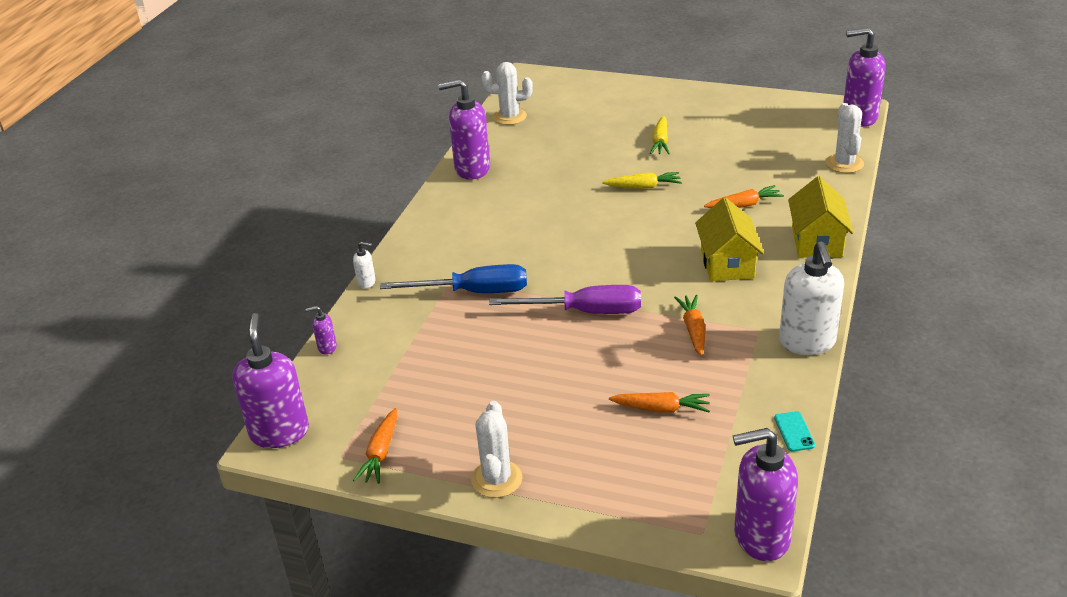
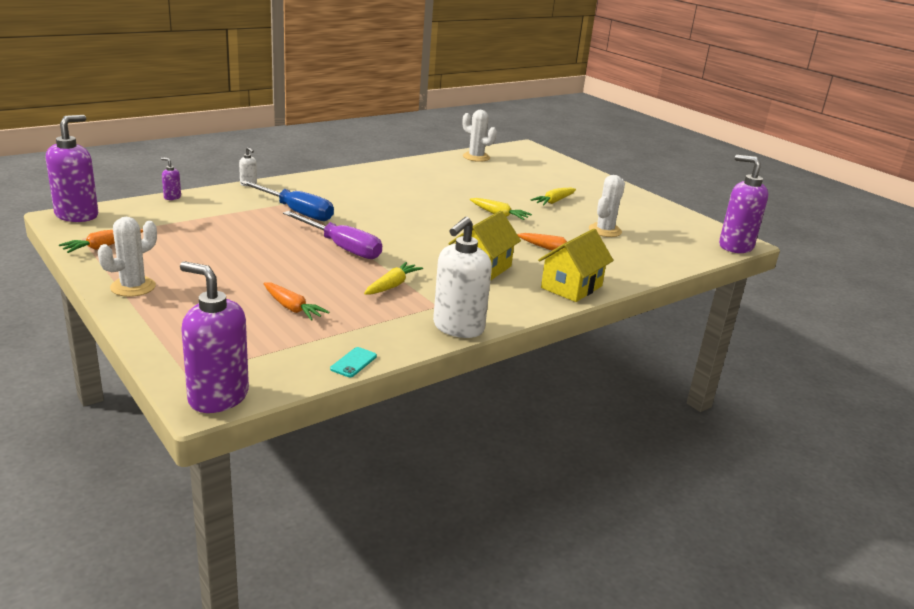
camera: 30 degrees right, 10 degrees down
purple soap dispenser [438,79,490,180] -> none
orange carrot [674,295,705,356] -> yellow carrot [364,262,423,295]
white cactus [826,103,864,173] -> white cactus moved to [589,175,625,237]

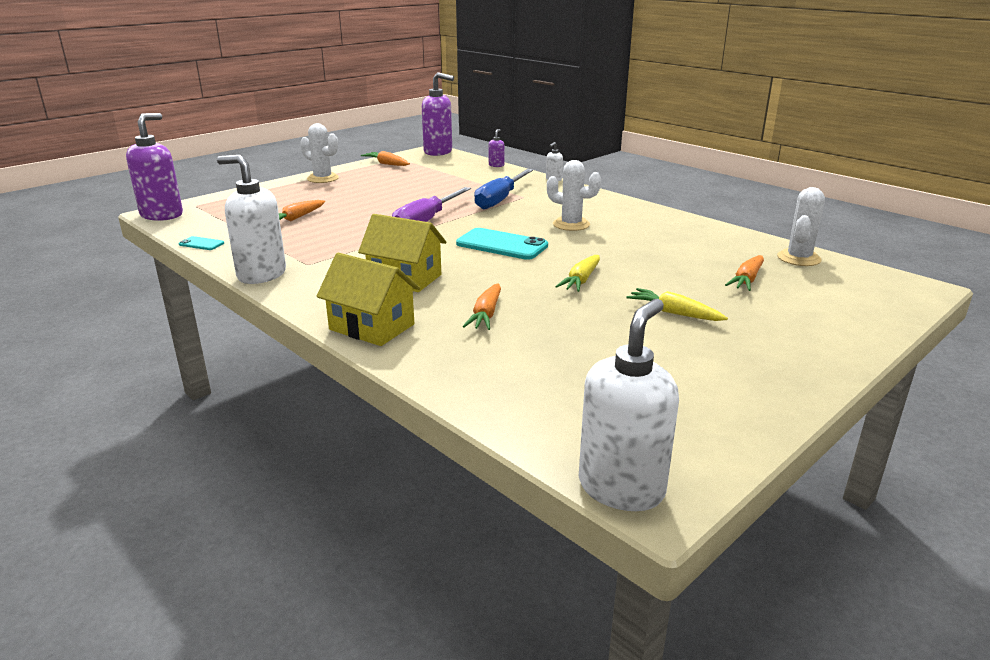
camera: 85 degrees right, 0 degrees up
yellow carrot [364,262,423,295] -> none
white cactus [589,175,625,237] -> white cactus moved to [547,160,601,231]
purple soap dispenser [719,155,768,253] -> white soap dispenser [579,299,679,511]
none -> turquoise phone [456,228,548,260]
none -> orange carrot [725,255,764,291]

